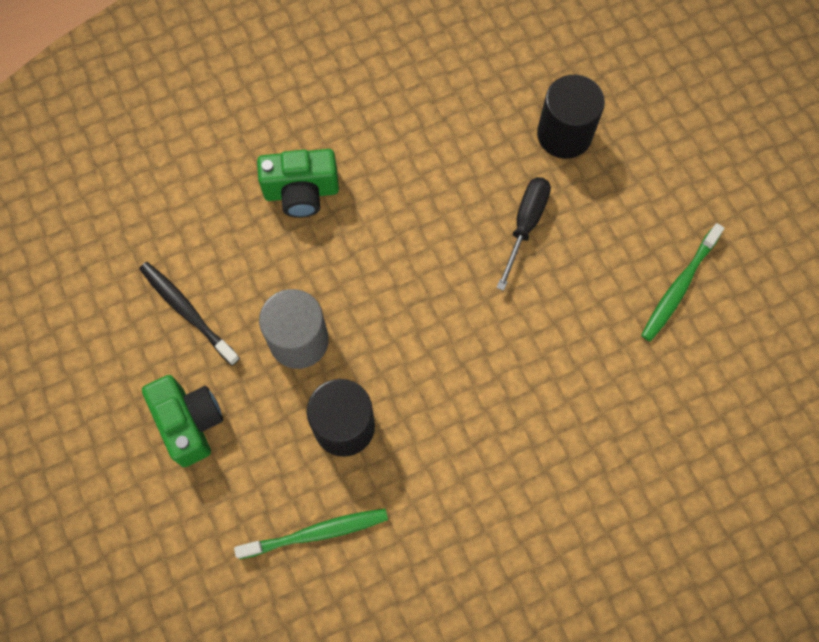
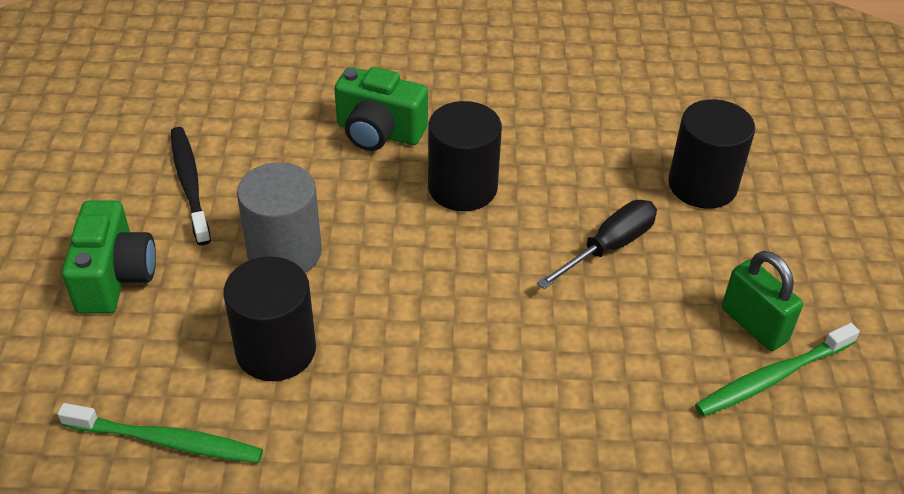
camera: 25 degrees right, 25 degrees down
none -> black cylinder [428,101,502,211]
none -> green padlock [722,251,803,351]

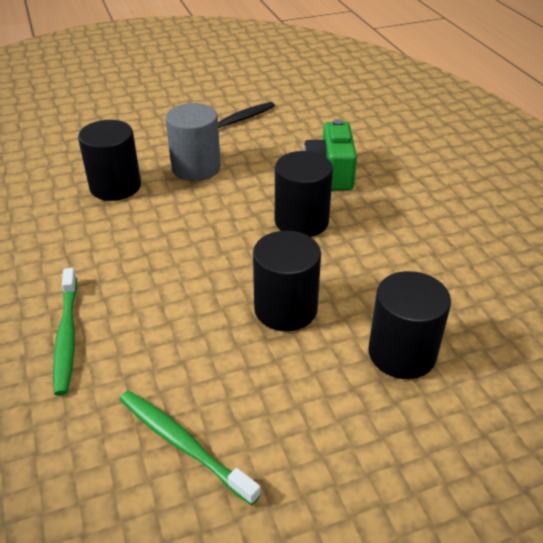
camera: 70 degrees right, 5 degrees down
green toothbrush [57,403,263,463] -> green toothbrush moved to [53,268,77,396]
green camera [62,201,156,314] -> none
black screwdriver [537,200,657,289] -> black cylinder [253,231,321,331]
green padlock [722,251,803,351] -> none

